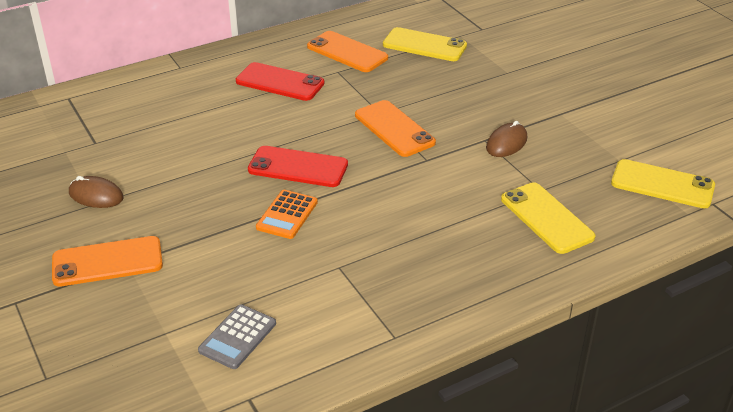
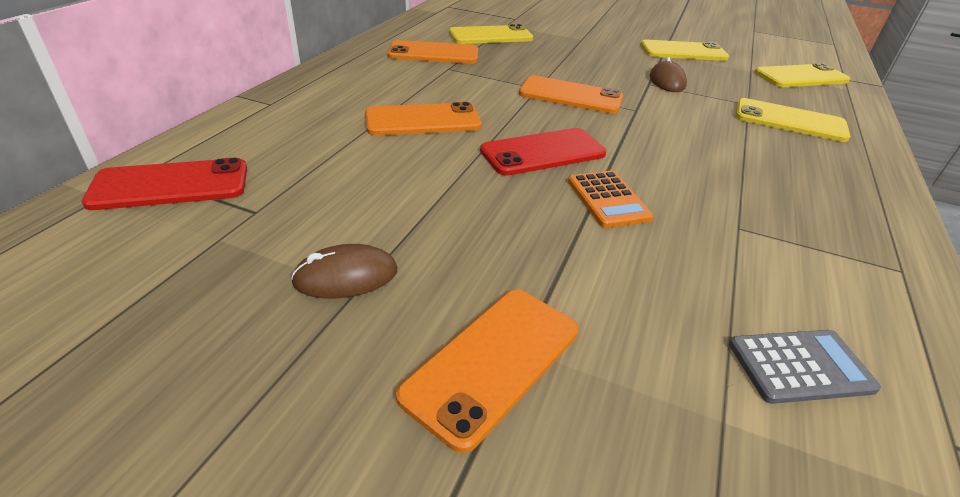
camera: 40 degrees left, 0 degrees up
grey calculator [198,304,276,369] -> grey calculator turned 90 degrees counterclockwise [729,330,881,404]
red phone [236,62,325,101] -> red phone moved to [82,158,247,210]
none -> orange phone [365,102,482,136]
none -> yellow phone [640,40,729,61]

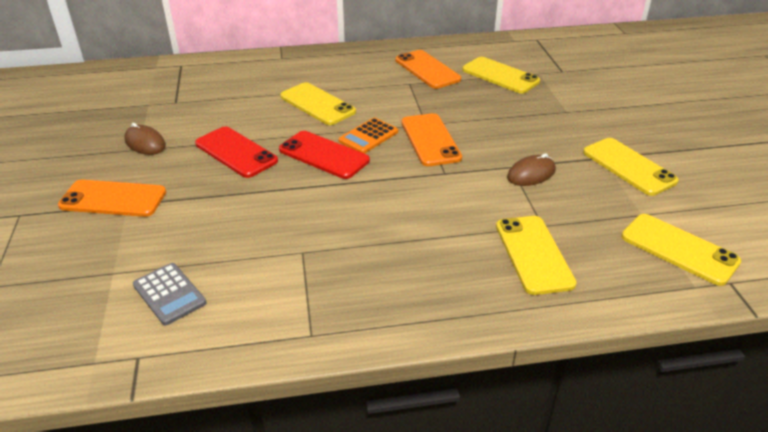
camera: 60 degrees right, 0 degrees up
red phone [82,158,247,210] -> red phone moved to [195,126,278,178]
orange phone [365,102,482,136] -> yellow phone [280,82,356,125]
orange calculator [568,171,654,228] -> orange calculator moved to [338,118,398,154]

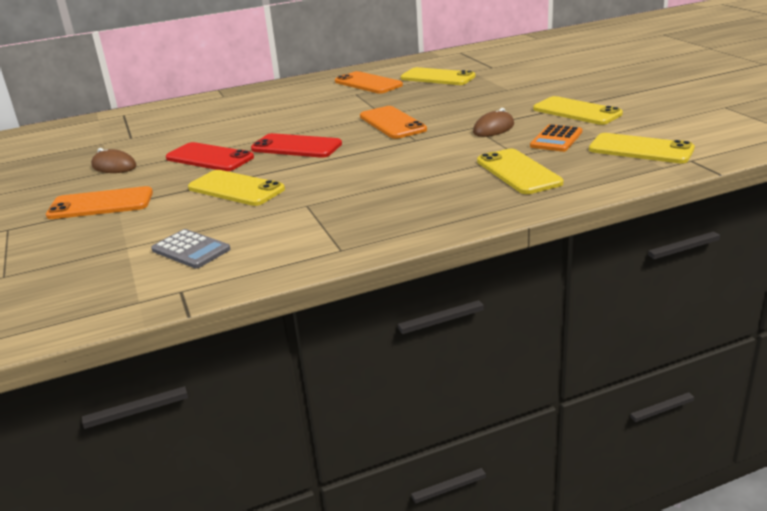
camera: 10 degrees left, 10 degrees down
yellow phone [280,82,356,125] -> yellow phone moved to [188,170,285,206]
orange calculator [338,118,398,154] -> orange calculator moved to [530,124,582,152]

